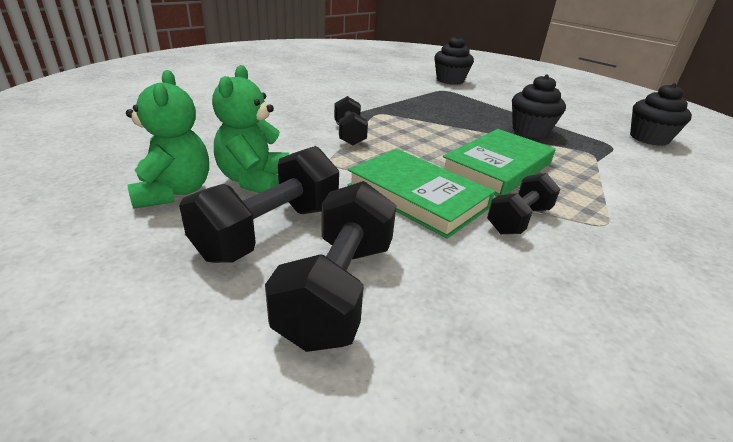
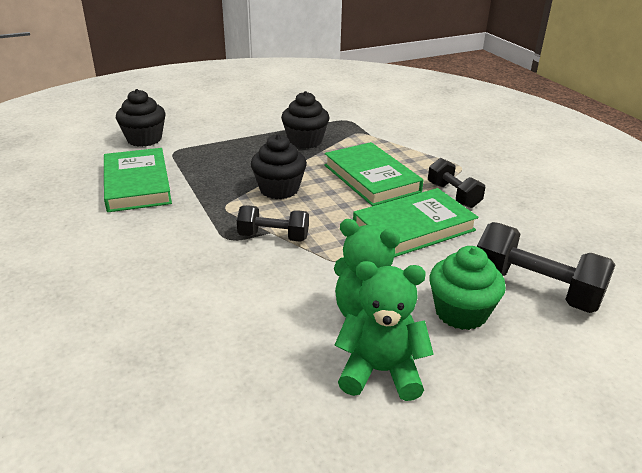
camera: 70 degrees left, 0 degrees up
black dumbbell [179,146,339,263] -> green cupcake [430,246,506,330]
black cupcake [630,83,692,146] -> black cupcake moved to [251,134,307,199]
none -> green book [104,148,172,212]

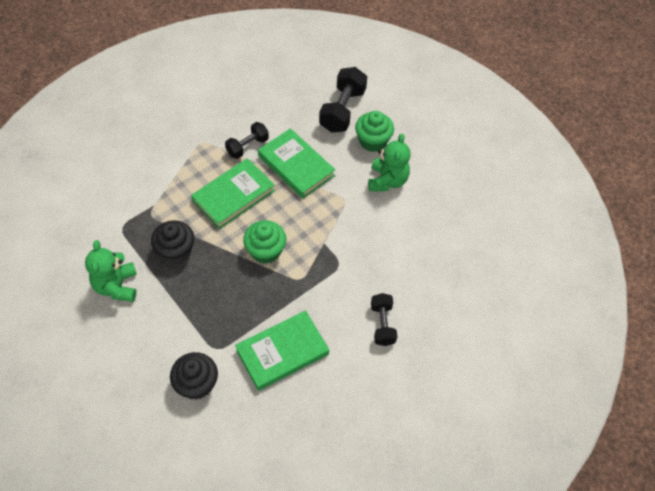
camera: 105 degrees left, 25 degrees up
black dumbbell [237,205,309,242] -> black dumbbell moved to [371,293,397,346]
black cupcake [251,134,307,199] -> green cupcake [243,220,286,264]
green teddy bear [335,261,434,401] -> green teddy bear moved to [85,240,137,302]

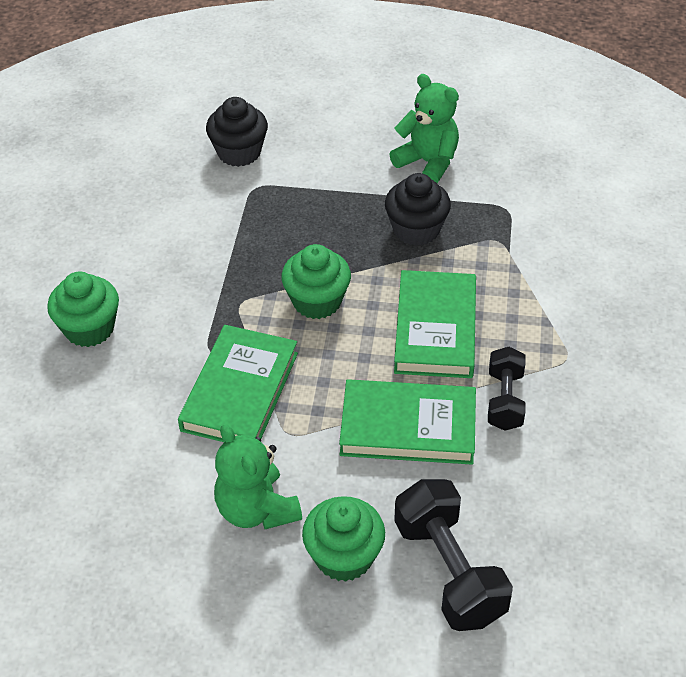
camera: 140 degrees right, 10 degrees down
green book [235,310,329,391] -> green book moved to [178,325,298,442]
black dumbbell [371,293,397,346] -> green cupcake [47,272,119,347]

